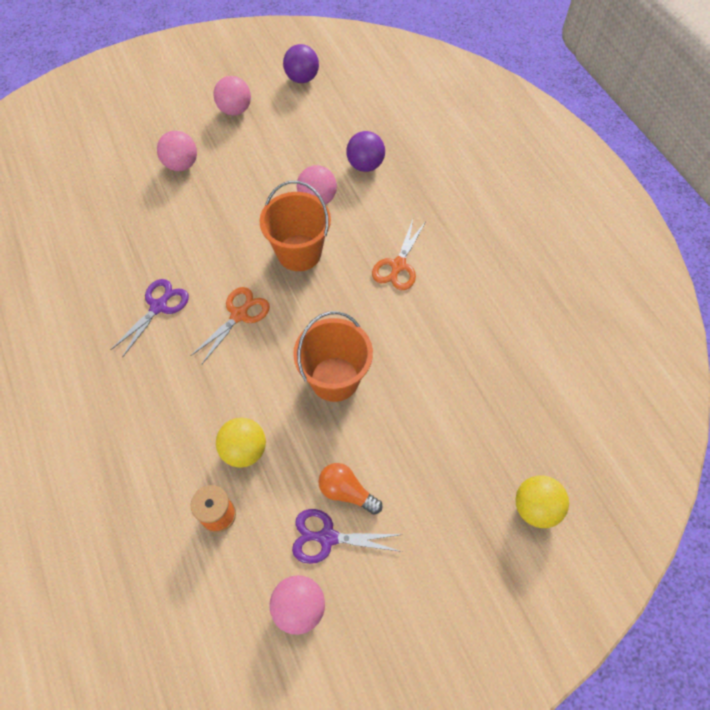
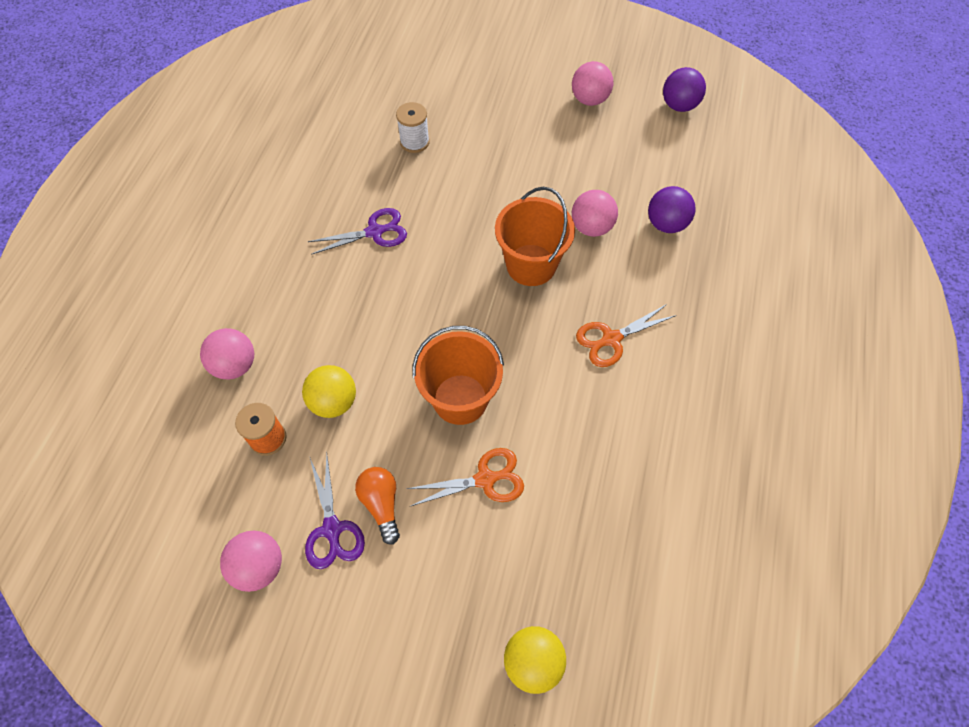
camera: 40 degrees right, 0 degrees up
pink ball [157,131,197,171] -> pink ball moved to [200,328,254,380]
orange scissors [191,287,270,364] -> orange scissors moved to [407,448,524,506]
purple scissors [292,509,403,564] -> purple scissors turned 150 degrees counterclockwise [305,454,365,569]
none -> white spool [396,102,430,153]

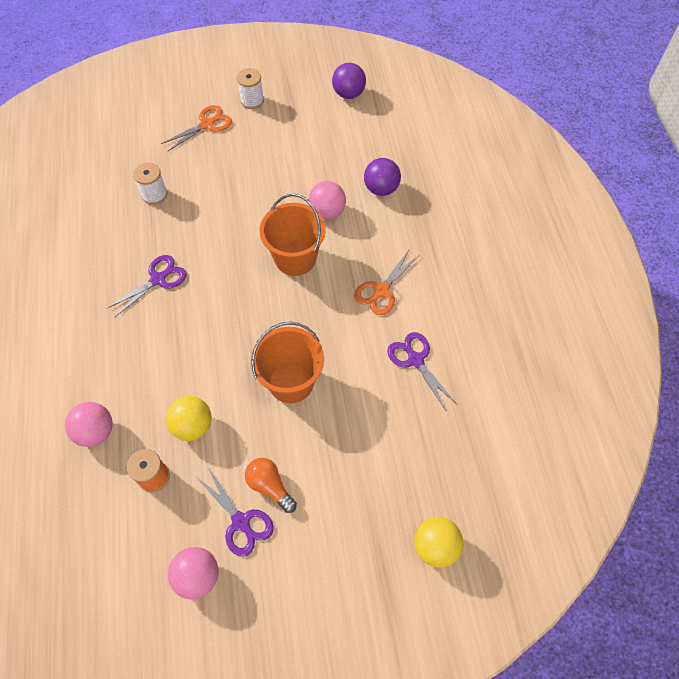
camera: 25 degrees left, 0 degrees up
orange scissors [407,448,524,506] -> orange scissors moved to [161,105,232,151]
pink ball [572,61,613,106] -> none
none -> white spool [237,68,264,109]
none -> purple scissors [387,332,458,411]

